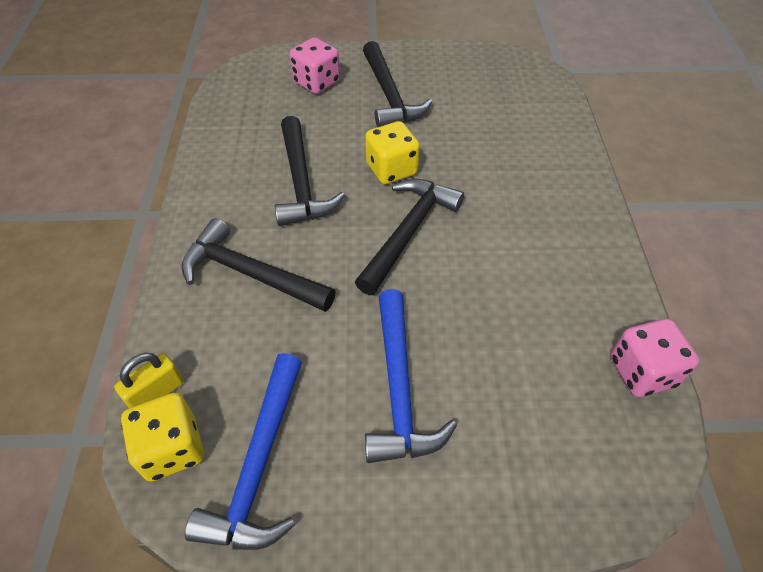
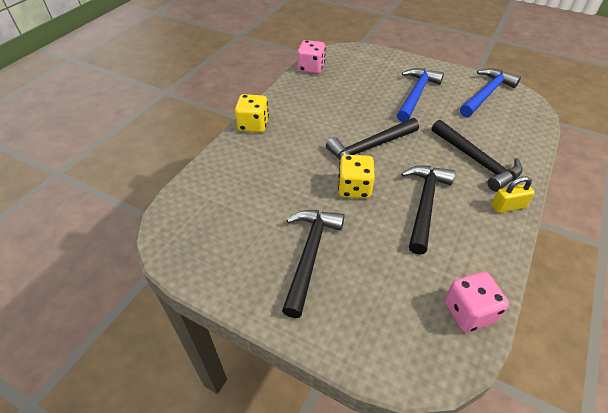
camera: 150 degrees left, 5 degrees down
yellow padlock [114,353,183,408] -> yellow padlock moved to [492,176,535,213]
yellow dice [121,393,204,481] -> yellow dice moved to [235,94,269,133]
pink dice [289,37,340,94] -> pink dice moved to [445,272,509,332]

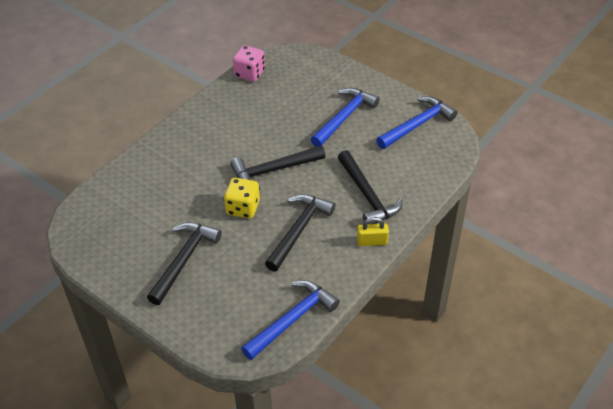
camera: 10 degrees right, 0 degrees up
yellow dice [235,94,269,133] -> none
pink dice [445,272,509,332] -> blue hammer [241,280,340,360]

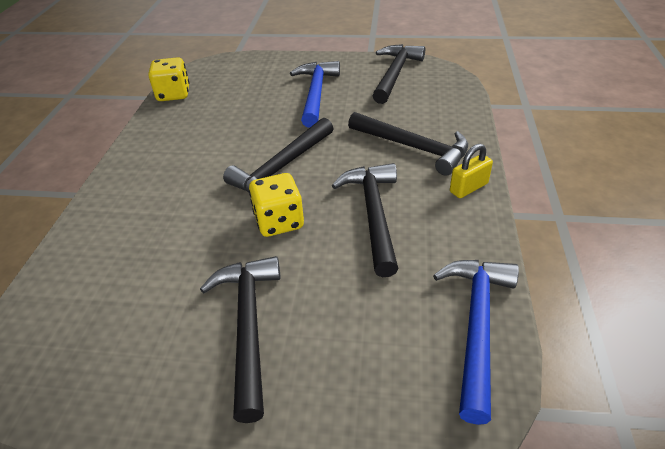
camera: 30 degrees left, 5 degrees down
pink dice [233,45,265,82] -> yellow dice [148,57,189,101]
blue hammer [376,96,457,149] -> black hammer [372,44,425,104]

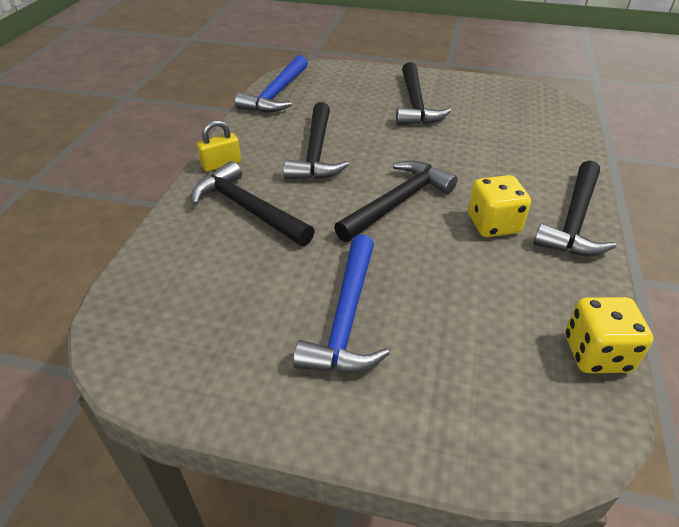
camera: 175 degrees left, 0 degrees up
yellow dice [249,173,304,237] -> yellow dice moved to [468,175,531,237]
black hammer [372,44,425,104] -> black hammer moved to [533,160,616,256]

